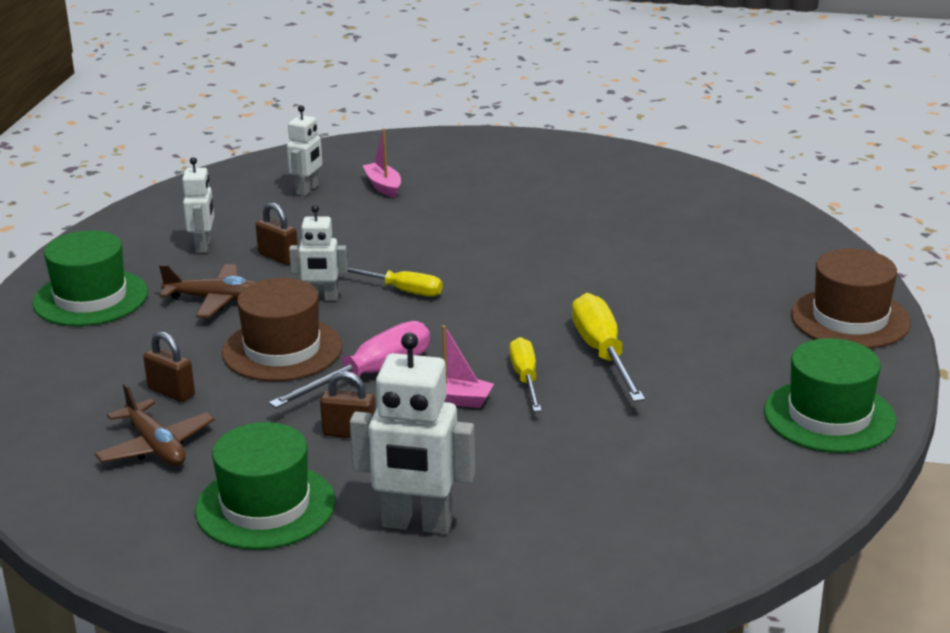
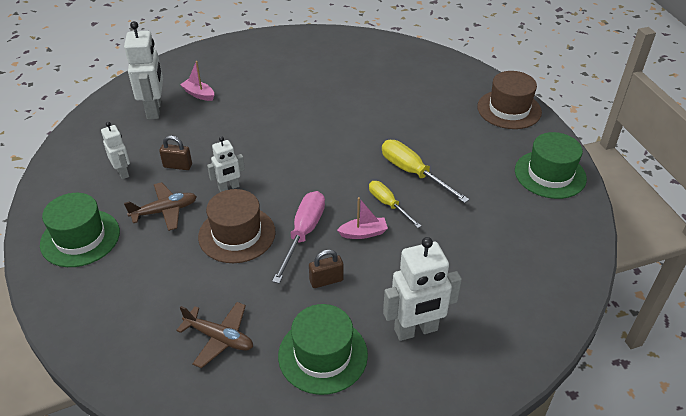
camera: 30 degrees left, 15 degrees up
brown padlock [143,331,195,402] -> none
white robot [287,105,322,196] -> white robot [124,21,163,119], size x1.71
yellow screwdriver [347,268,443,297] -> none

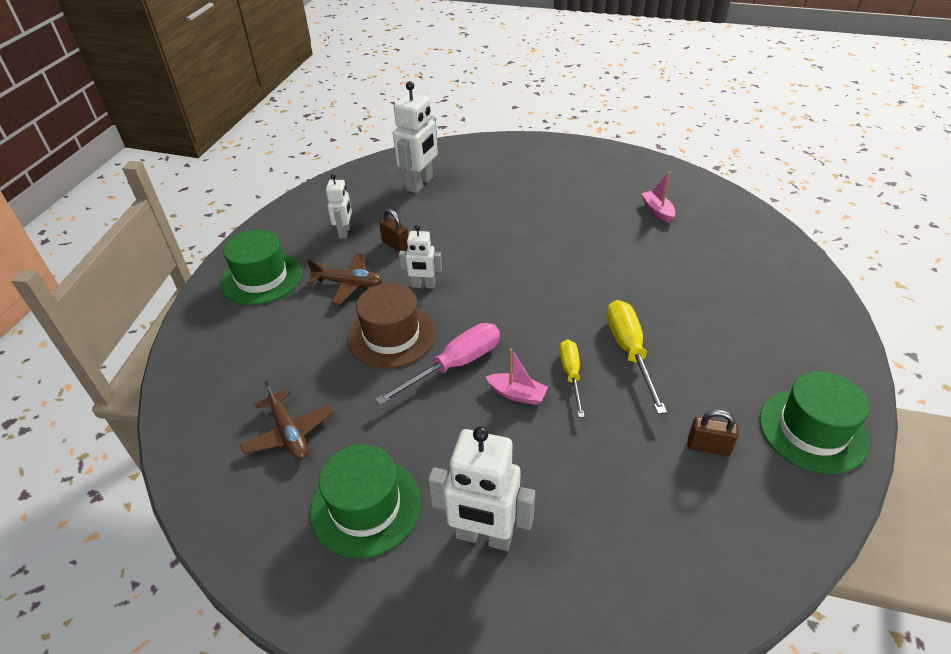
camera: 35 degrees right, 0 degrees up
pink boat [180,61,214,101] -> pink boat moved to [641,172,676,223]
brown padlock [309,249,343,288] -> brown padlock moved to [688,410,739,456]
brown hat [477,71,542,129] -> none

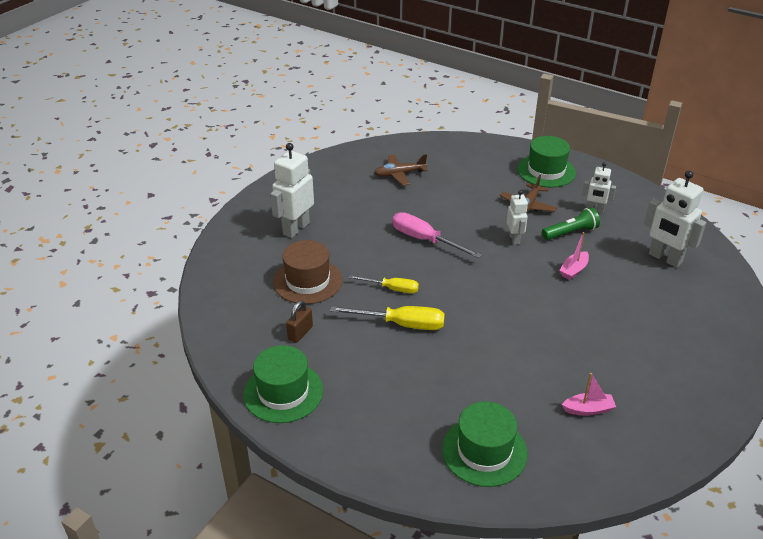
camera: 105 degrees right, 5 degrees down
green hat [310,444,421,558] -> green hat moved to [442,401,528,487]
brown hat [348,283,436,368] -> brown hat moved to [273,240,342,304]
pink screwdriver [375,323,500,405] -> pink screwdriver turned 150 degrees clockwise [392,212,482,258]
brown padlock [379,209,408,252] -> green flashlight [542,207,600,240]
white robot [399,225,442,289] -> white robot turned 150 degrees clockwise [507,190,528,245]
pink boat [486,348,548,405] -> pink boat moved to [559,232,589,280]

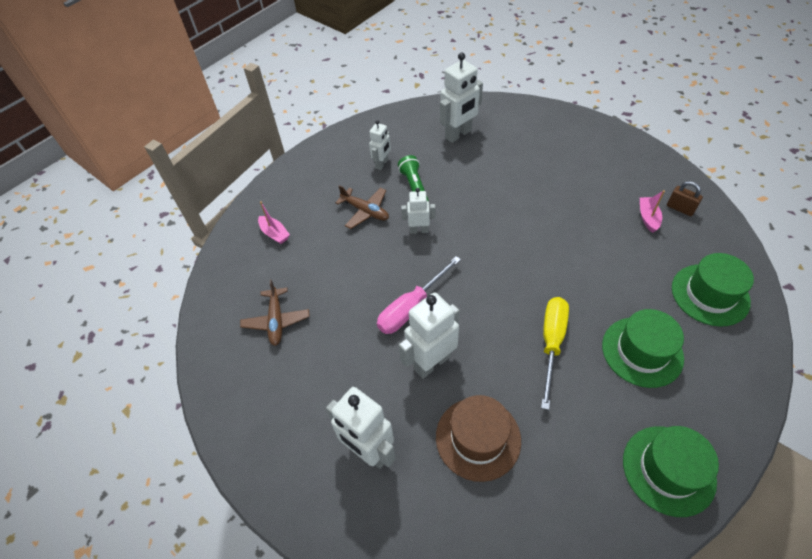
camera: 80 degrees left, 15 degrees up
brown padlock [286,301,313,343] -> brown padlock moved to [667,181,703,216]
yellow screwdriver [349,275,419,293] -> none
green hat [517,136,576,187] -> green hat moved to [602,309,684,388]
pink boat [559,232,589,280] -> pink boat moved to [258,201,290,244]
none -> white robot [399,293,460,379]

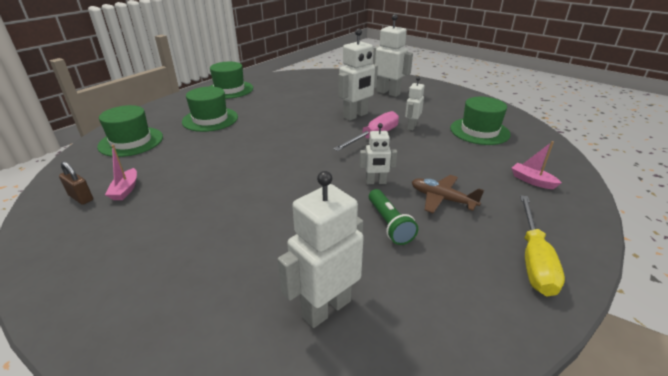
camera: 175 degrees right, 20 degrees down
brown plane [240,279,310,346] -> green hat [450,97,511,145]
white robot [369,120,391,170] -> white robot moved to [405,77,425,130]
brown hat [436,395,521,482] -> none
yellow screwdriver [541,297,569,410] -> yellow screwdriver moved to [520,195,565,296]

